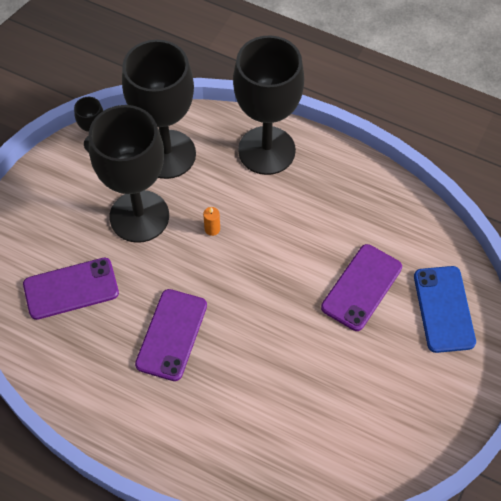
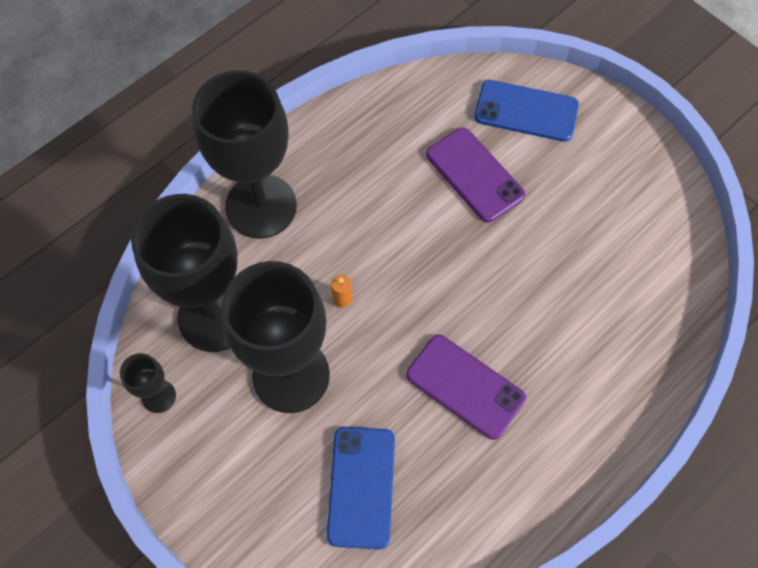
camera: 70 degrees left, 5 degrees up
purple phone [23,258,119,320] -> blue phone [327,427,395,549]

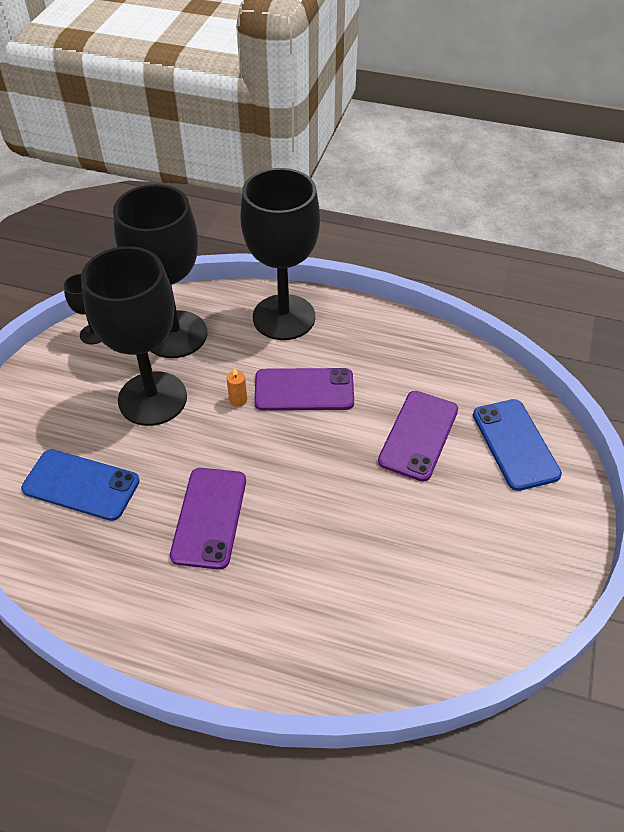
camera: 60 degrees right, 15 degrees down
blue phone [327,427,395,549] -> blue phone turned 45 degrees clockwise [21,449,140,521]
none -> purple phone [254,368,354,411]

